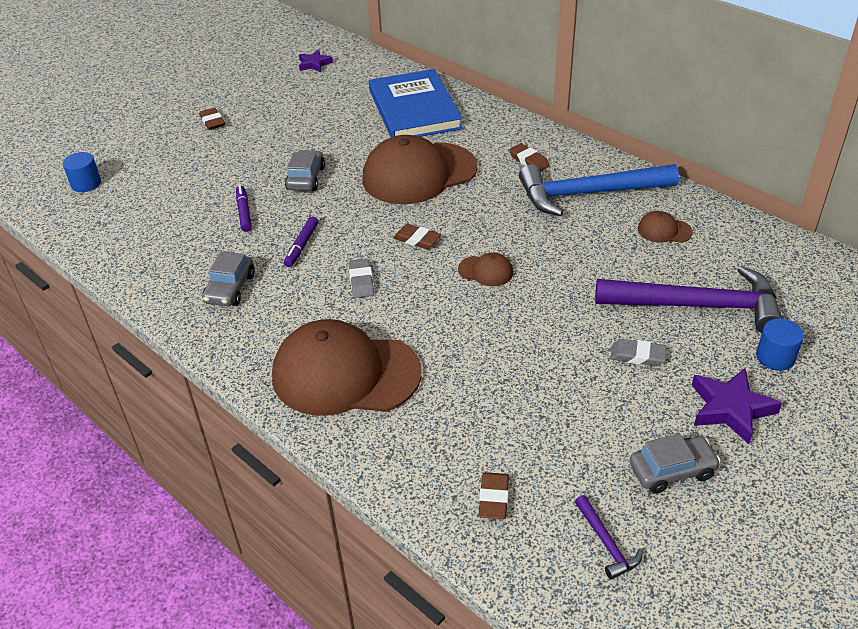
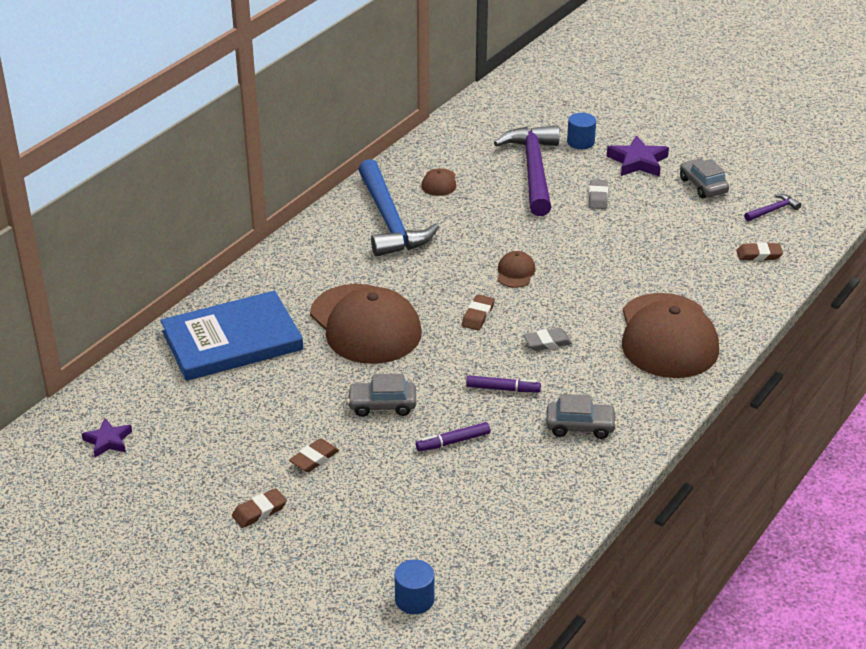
camera: 100 degrees left, 5 degrees down
brown eraser [509,143,550,171] -> brown eraser moved to [289,438,339,472]

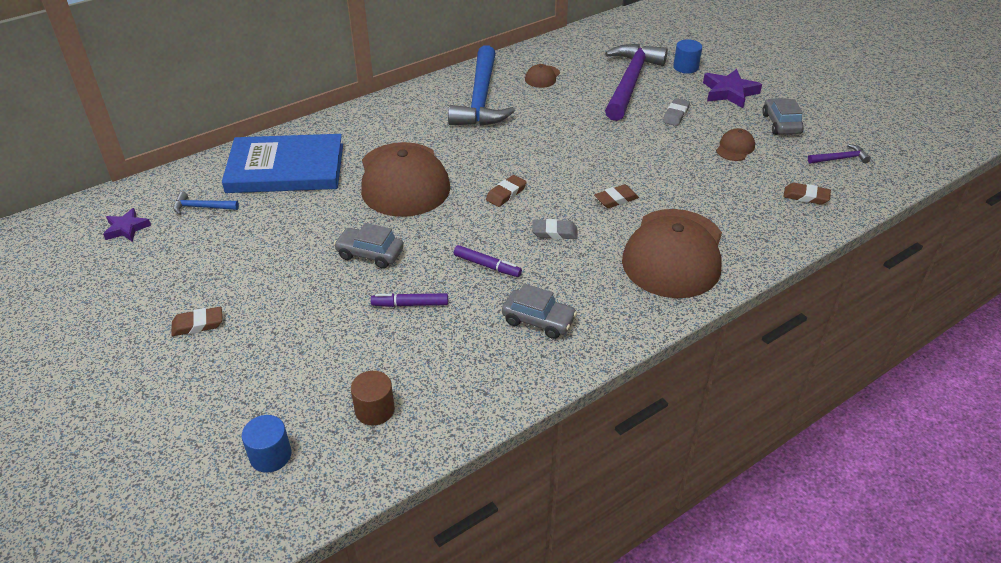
camera: 20 degrees right, 5 degrees up
brown eraser [289,438,339,472] -> brown eraser moved to [594,184,639,208]
brown cap [497,251,535,288] -> brown cap moved to [716,128,755,161]
none -> blue hammer [173,192,239,215]
none -> brown cylinder [351,371,395,425]

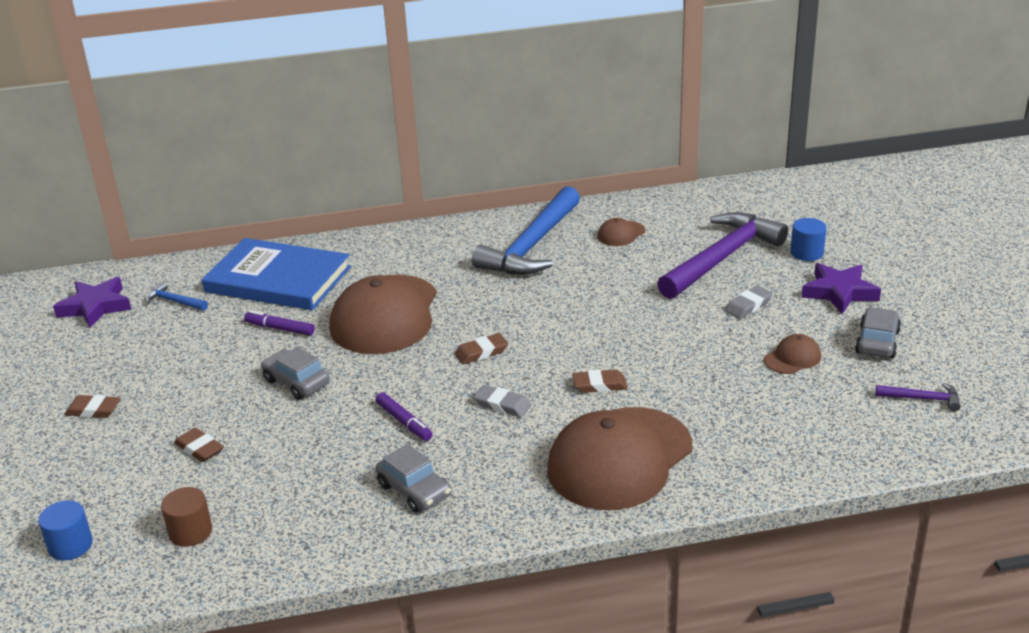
camera: 25 degrees right, 10 degrees down
purple star [103,208,151,242] -> purple star [53,277,131,328], size x1.57
purple marker [371,293,448,307] -> purple marker moved to [244,311,315,336]
brown eraser [783,183,831,205] -> brown eraser moved to [174,428,224,462]

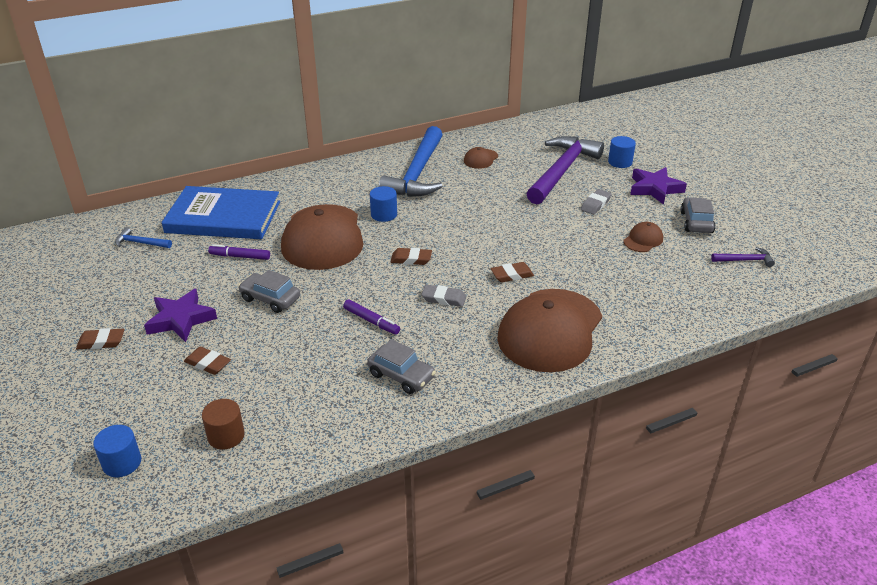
camera: 15 degrees left, 5 degrees up
purple star [53,277,131,328] -> purple star moved to [144,289,217,342]
brown eraser [455,333,508,365] -> brown eraser turned 45 degrees clockwise [390,248,432,265]
none -> blue cylinder [370,186,397,222]

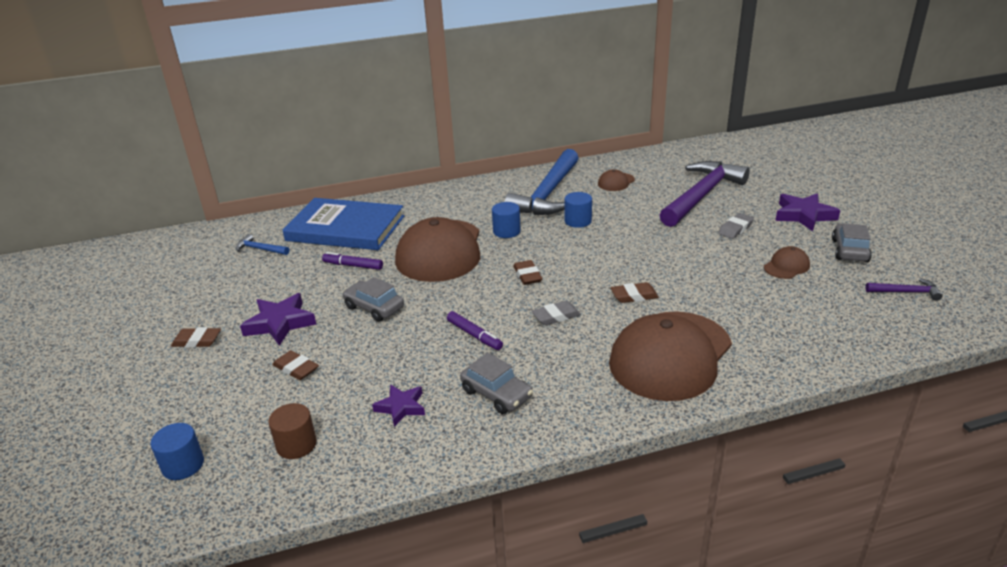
camera: 10 degrees right, 5 degrees down
brown eraser [390,248,432,265] -> brown eraser turned 60 degrees clockwise [513,260,542,285]
grey eraser [421,284,466,307] -> grey eraser turned 45 degrees counterclockwise [532,301,581,325]
blue cylinder [608,136,636,168] -> blue cylinder moved to [564,192,592,228]
none -> purple star [372,385,425,427]

